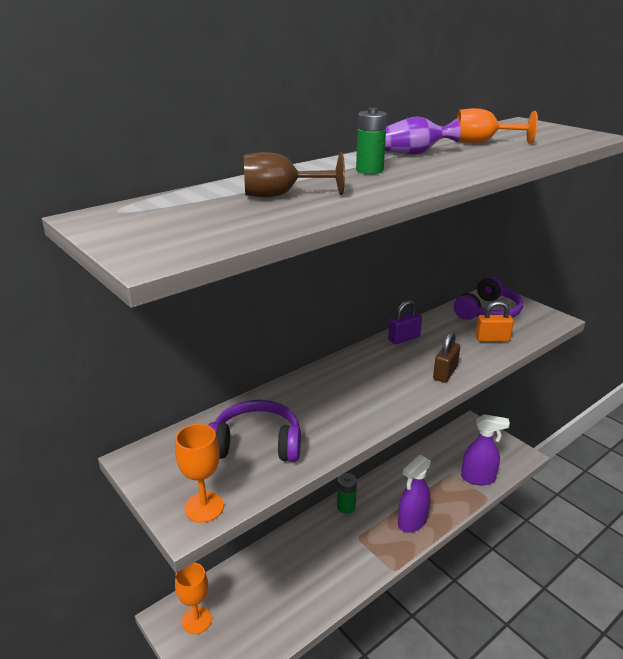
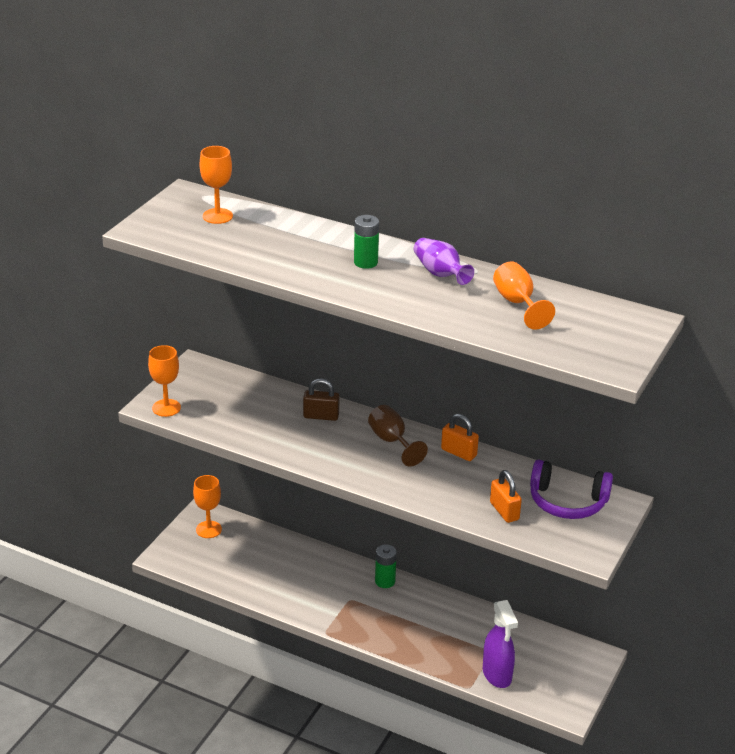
camera: 65 degrees right, 5 degrees up
purple headphones [208,400,301,462] -> none
brown goblet [244,152,345,197] -> brown goblet moved to [368,405,428,466]
purple padlock [388,300,422,344] -> orange padlock [441,414,479,461]
purple spray bottle [398,455,431,532] -> none
brown padlock [433,331,460,383] -> brown padlock moved to [303,378,339,421]
none -> orange goblet [200,146,233,224]

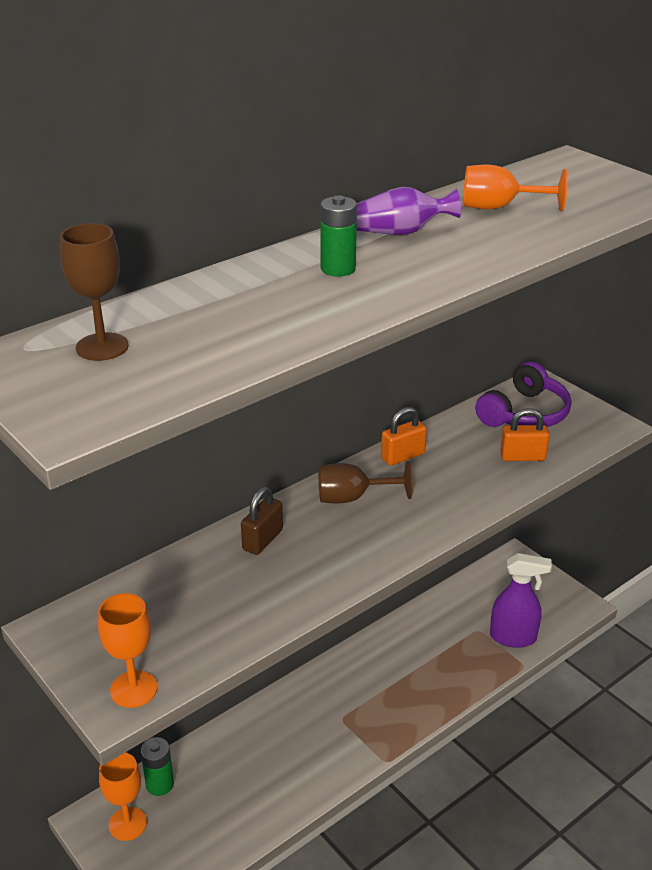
camera: 65 degrees left, 0 degrees up
orange goblet [200,146,233,224] -> brown goblet [60,223,129,361]
green battery [375,544,397,588] -> green battery moved to [141,737,174,796]

